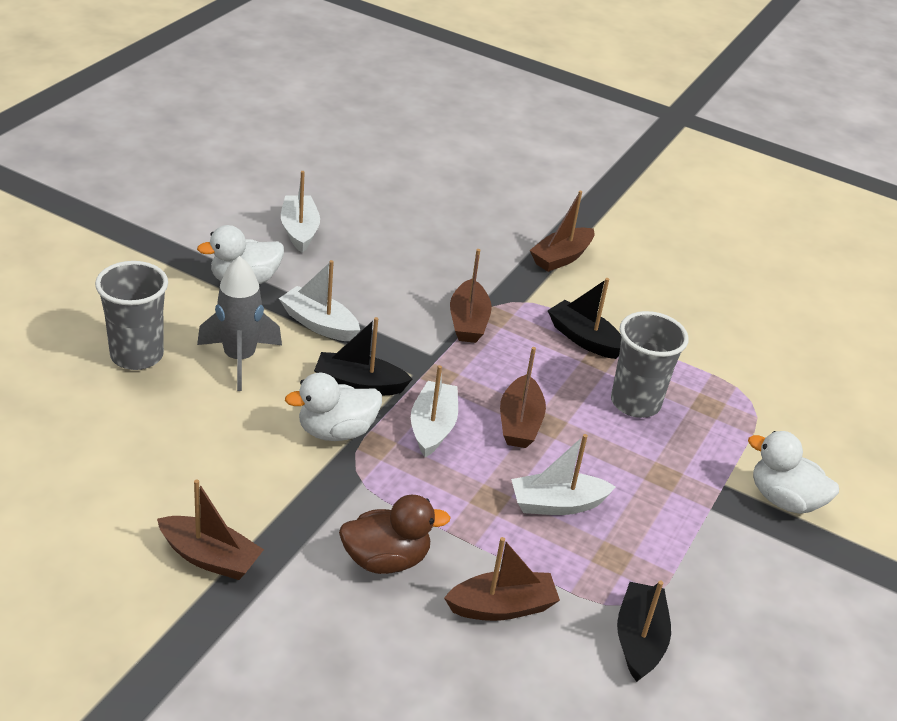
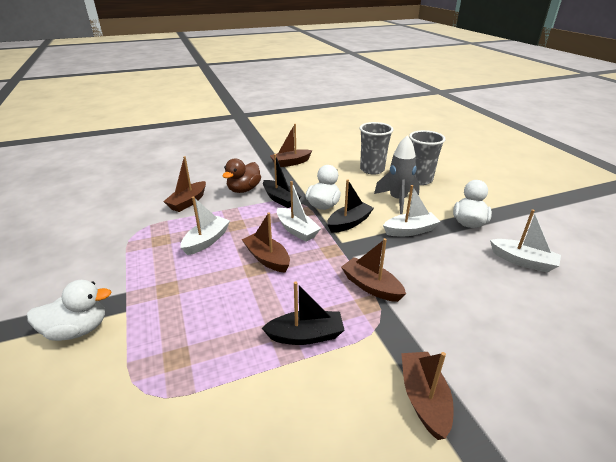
camera: 135 degrees right, 5 degrees down
grey cup [611,311,689,418] -> grey cup moved to [359,122,393,175]
black boat [617,580,671,682] -> black boat moved to [263,154,301,208]

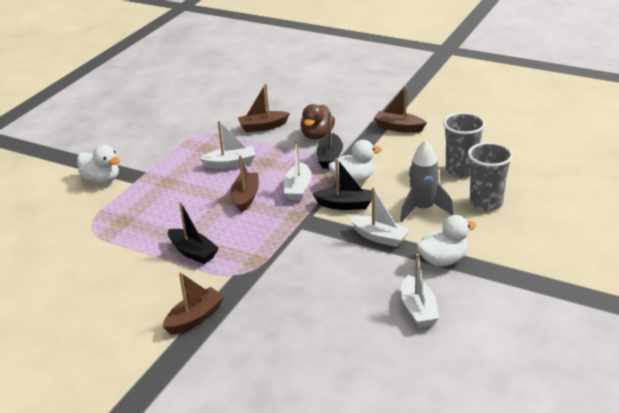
camera: 50 degrees right, 0 degrees up
brown duck [223,158,261,193] -> brown duck turned 60 degrees counterclockwise [300,104,335,139]
brown boat [341,238,406,302] -> none

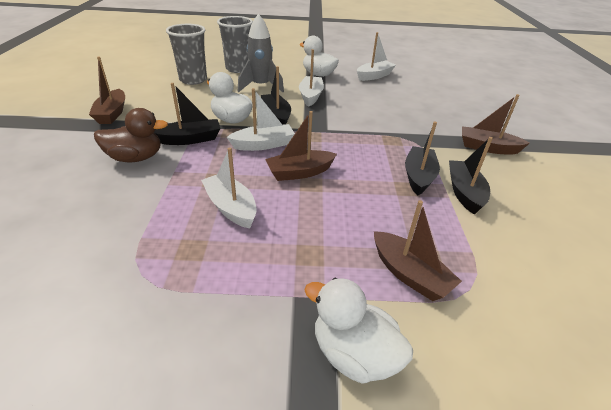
camera: 120 degrees left, 5 degrees up
white duck [77,145,120,183] -> white duck turned 60 degrees counterclockwise [304,278,413,384]
brown boat [238,84,290,132] -> brown boat moved to [374,200,462,301]
none -> black boat [449,137,493,215]

